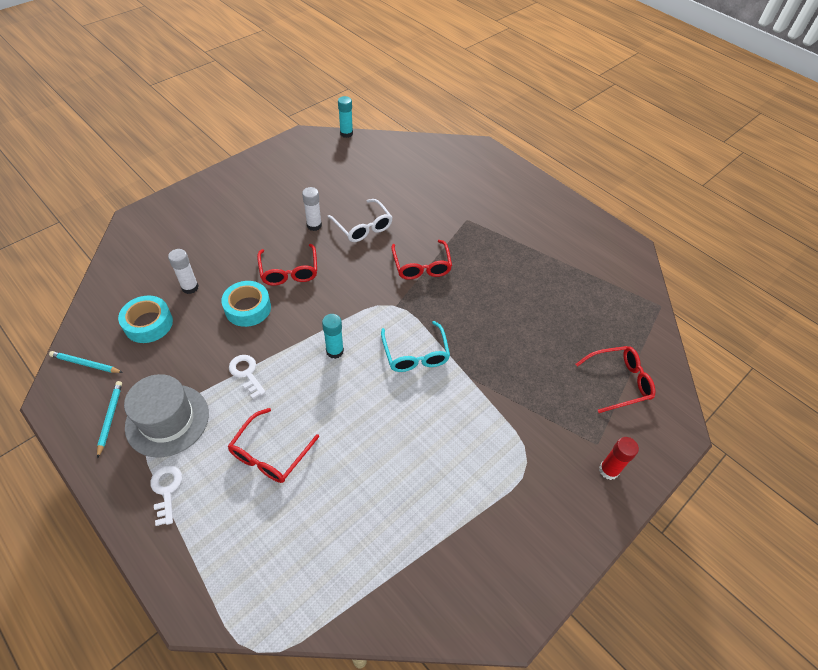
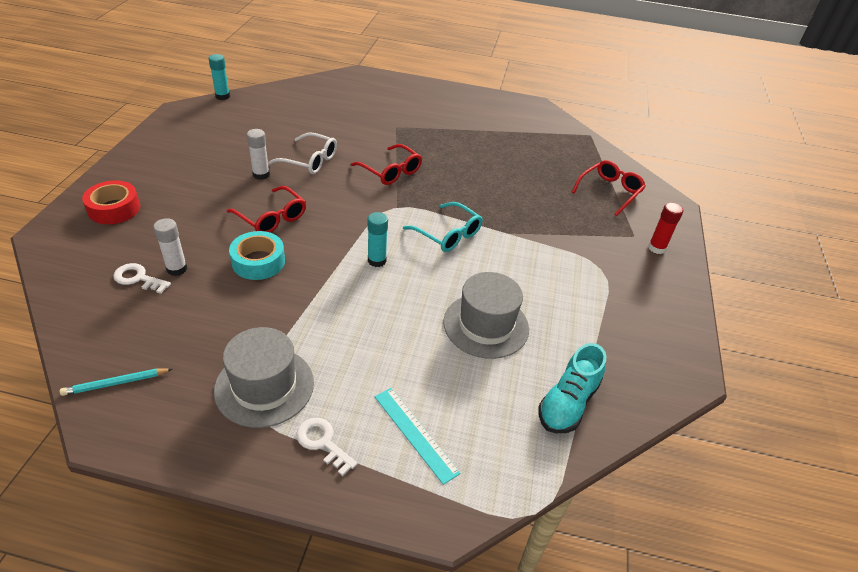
camera: 35 degrees left, 10 degrees down
turquoise pencil [97,381,122,459] -> none
turquoise tape [118,295,173,343] -> none
red glasses [228,408,319,483] -> none
white key [229,355,266,399] -> white key moved to [113,263,171,294]
none -> red tape [82,180,140,224]
none -> turquoise ruler [375,388,461,485]
none -> grey hat [443,272,529,359]
none -> turquoise shoe [538,343,606,433]

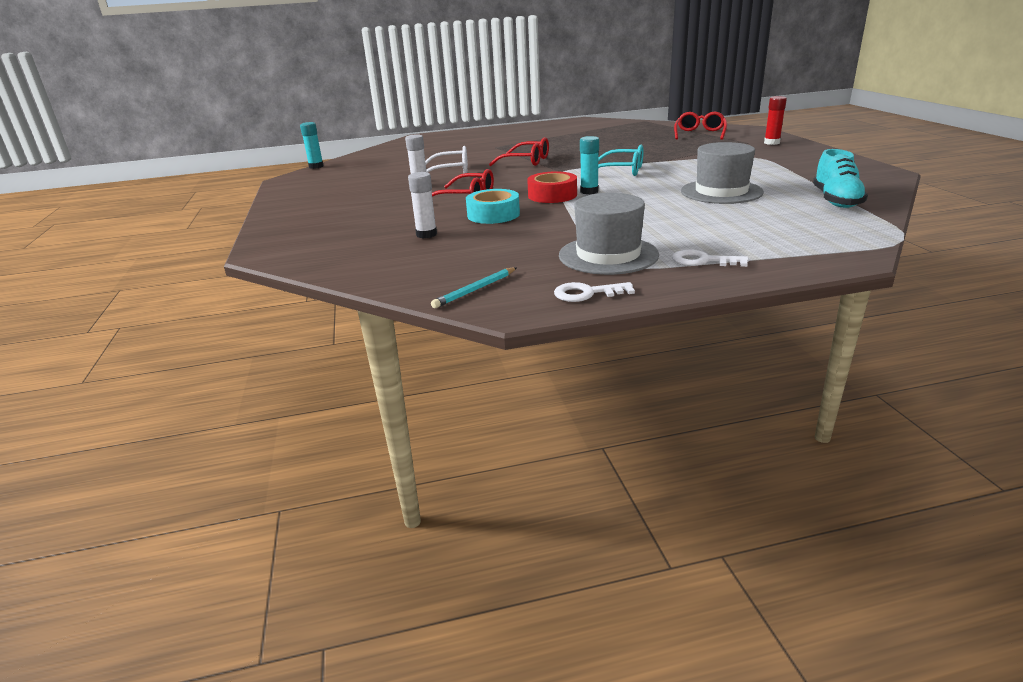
camera: 20 degrees left, 15 degrees down
red tape [82,180,140,224] -> red tape moved to [527,171,577,203]
white key [113,263,171,294] -> white key moved to [554,282,635,302]
turquoise ruler [375,388,461,485] -> none

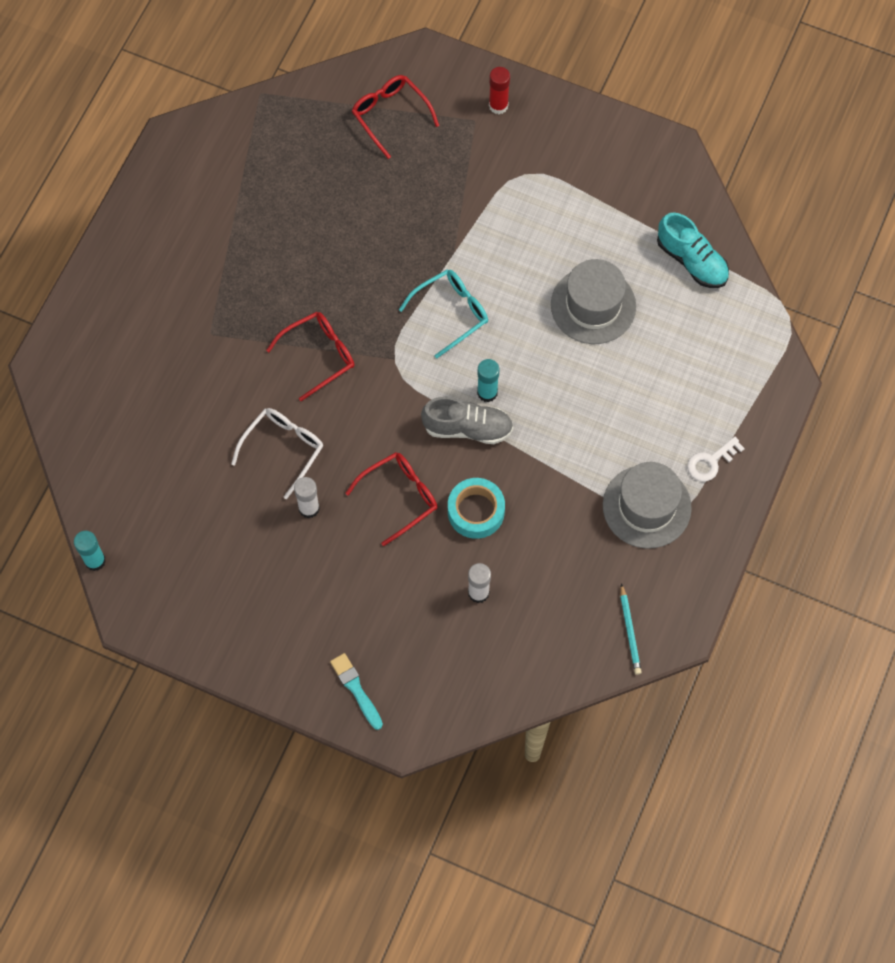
camera: 55 degrees left, 40 degrees up
red tape [527,171,577,203] -> grey shoe [421,397,513,444]
white key [554,282,635,302] -> none
none -> turquoise brush [330,653,383,730]

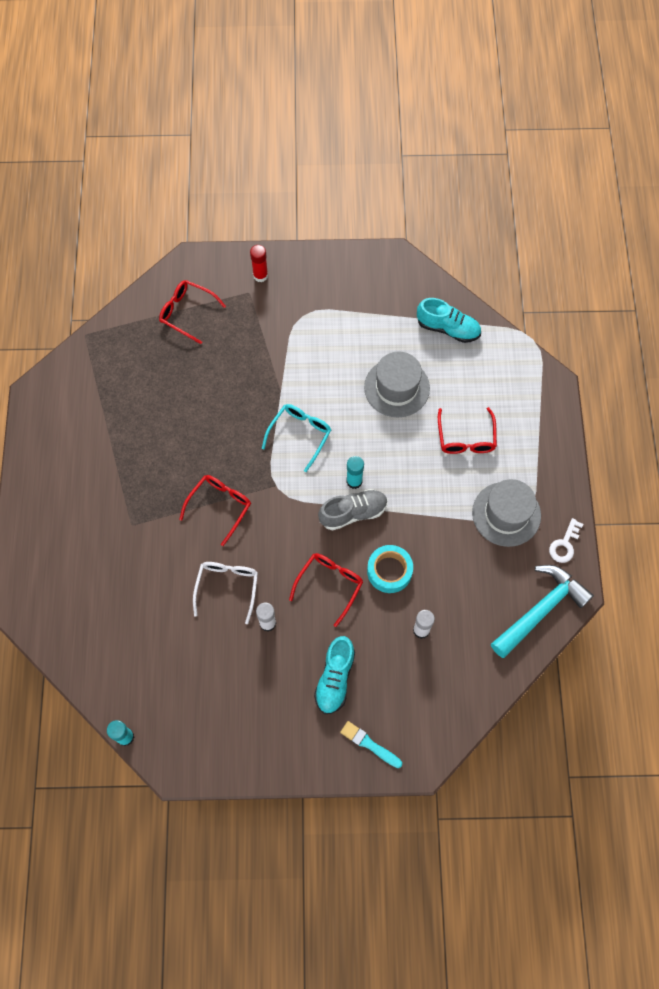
camera: 25 degrees left, 0 degrees up
turquoise pencil [620,583,642,675] -> turquoise hammer [491,565,594,658]
white key [687,437,745,481] -> white key moved to [549,518,583,563]
none -> turquoise shoe [314,636,355,714]
none -> red glasses [438,407,497,454]

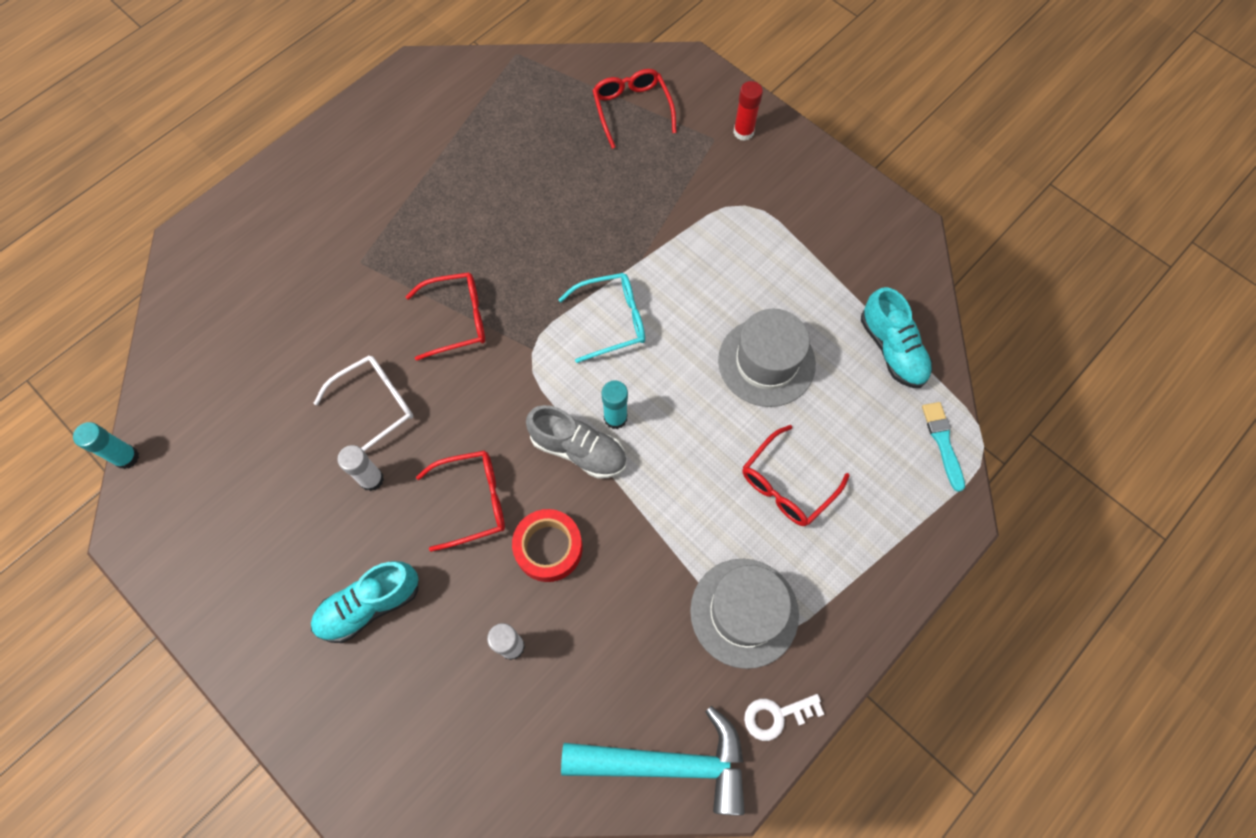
camera: 45 degrees right, 0 degrees up
turquoise brush [340,721,402,768] -> turquoise brush moved to [922,402,965,492]
turquoise tape [367,545,413,593] -> red tape [512,509,583,582]

